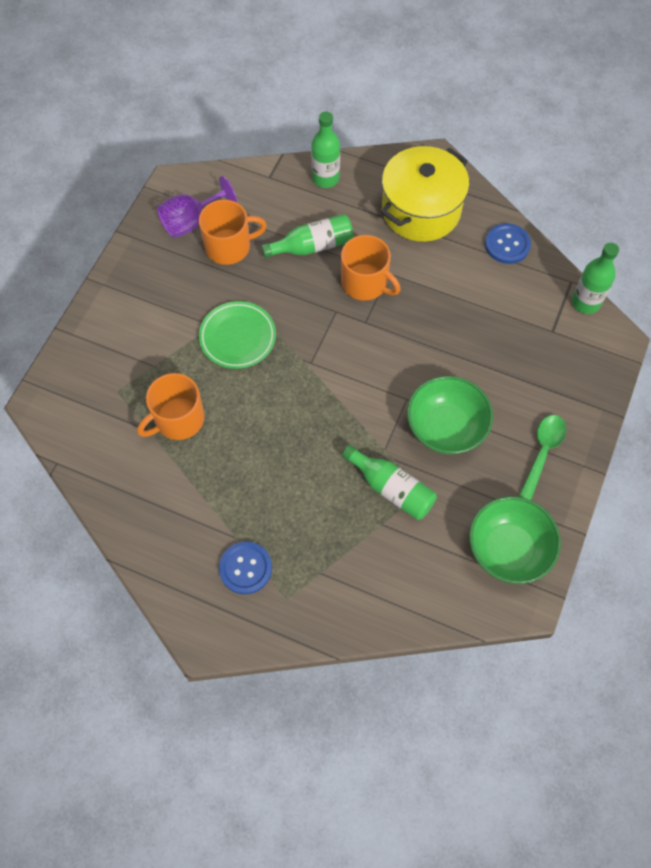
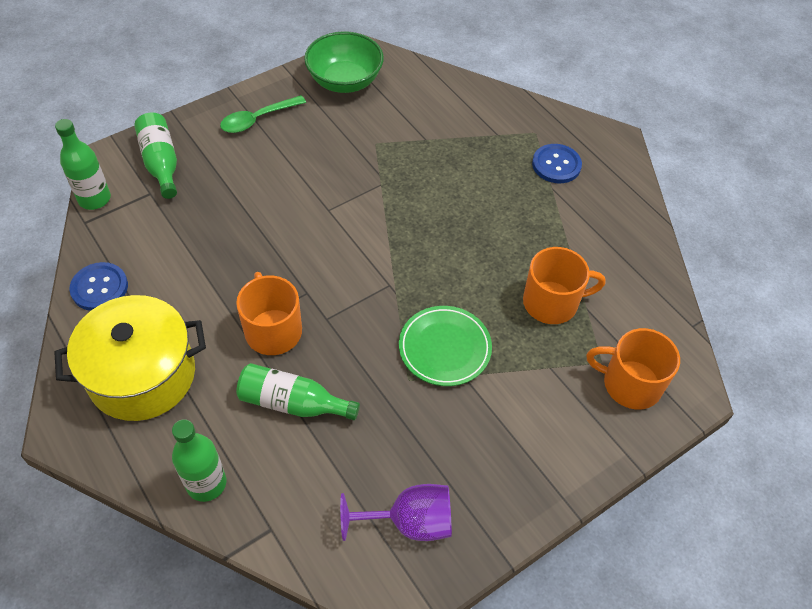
camera: 150 degrees left, 10 degrees down
orange mug [199,200,267,265] -> orange mug moved to [587,328,680,409]
green bottle [342,445,437,520] -> green bottle moved to [134,112,177,199]
green bowl [407,376,493,454] -> none

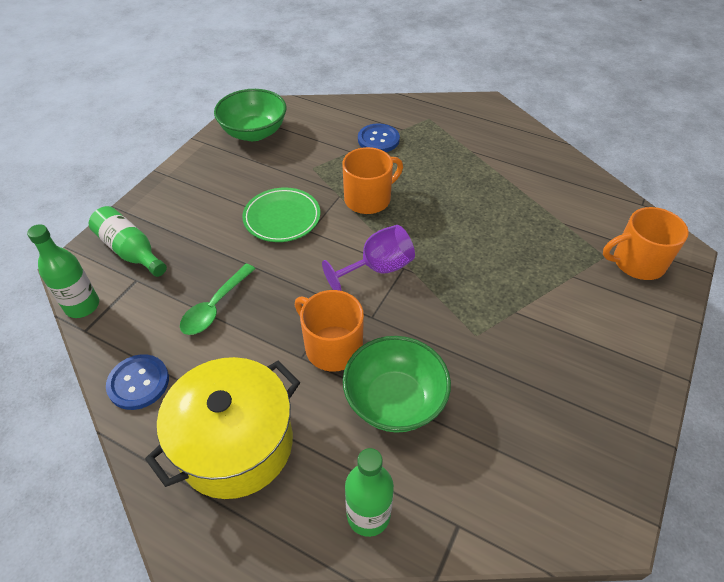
camera: 25 degrees left, 5 degrees down
green spoon [220,95,306,133] -> green spoon moved to [180,264,256,335]
green bottle [236,363,360,420] -> green bowl [343,336,451,433]
purple goblet [340,484,452,541] -> purple goblet moved to [322,225,415,291]
green plate [399,306,492,386] -> green plate moved to [242,187,320,242]
orange mug [523,247,605,324] -> orange mug moved to [342,147,403,214]
blue button [532,144,582,183] -> blue button moved to [358,124,400,152]

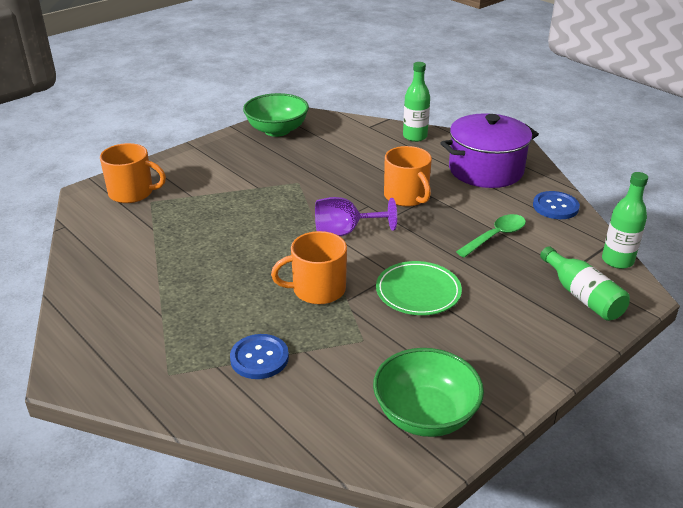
camera: 160 degrees left, 15 degrees down
yellow pot [145,357,300,499] -> purple pot [441,113,539,188]
green bowl [343,336,451,433] -> green bowl moved to [243,93,309,137]

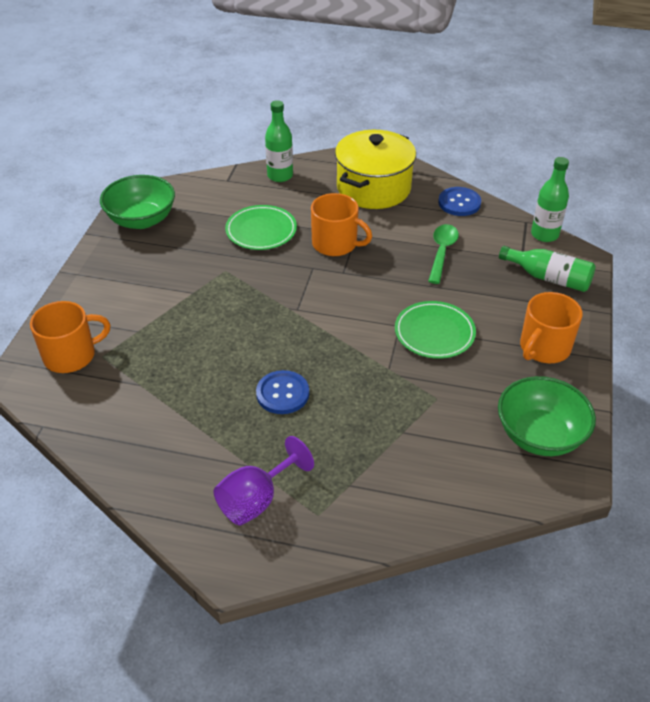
camera: 35 degrees left, 10 degrees up
blue button [230,334,289,379] -> blue button moved to [256,370,309,414]
orange mug [271,231,347,304] -> orange mug moved to [520,292,583,363]
purple goblet [315,197,397,236] -> purple goblet moved to [214,436,314,526]
purple pot [441,113,539,188] -> yellow pot [335,130,416,209]
none -> green plate [225,205,297,250]

